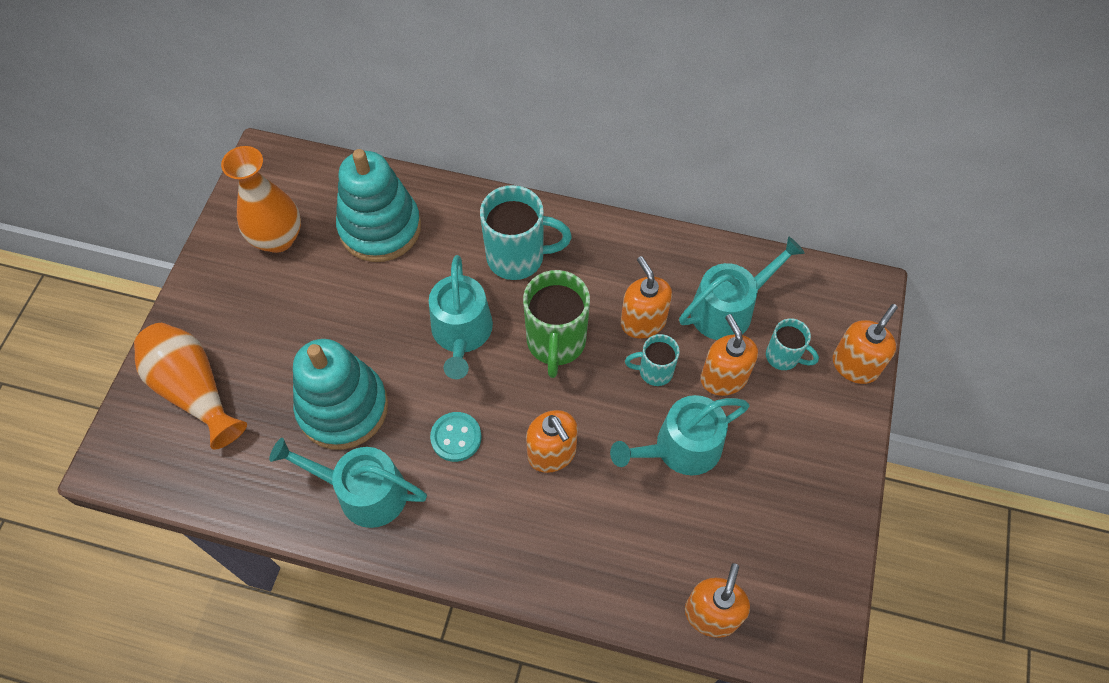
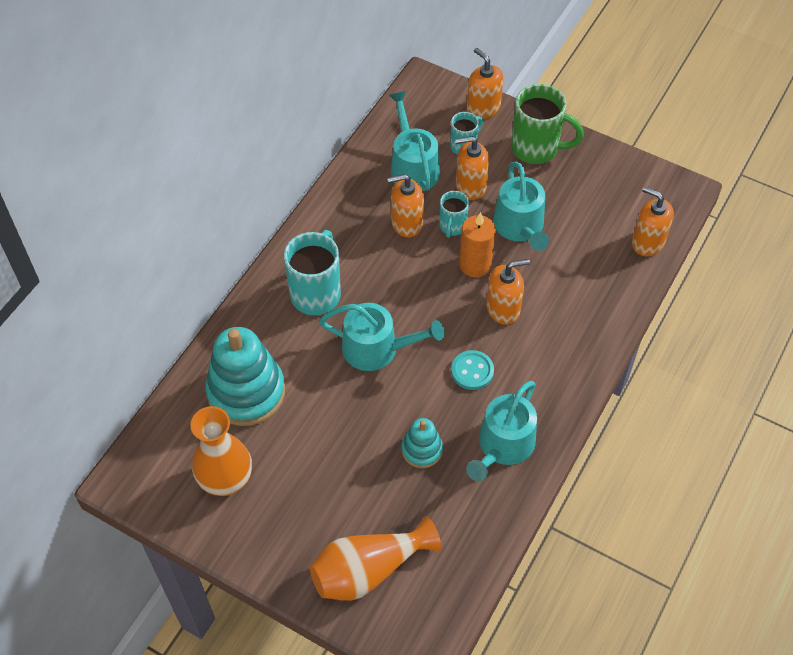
camera: 75 degrees left, 5 degrees down
turquoise stacking toy [293,339,388,450] -> turquoise stacking toy [402,418,443,468], size x0.51
green mug [523,270,590,378] -> green mug moved to [511,84,584,164]
none -> orange candle [459,212,496,277]

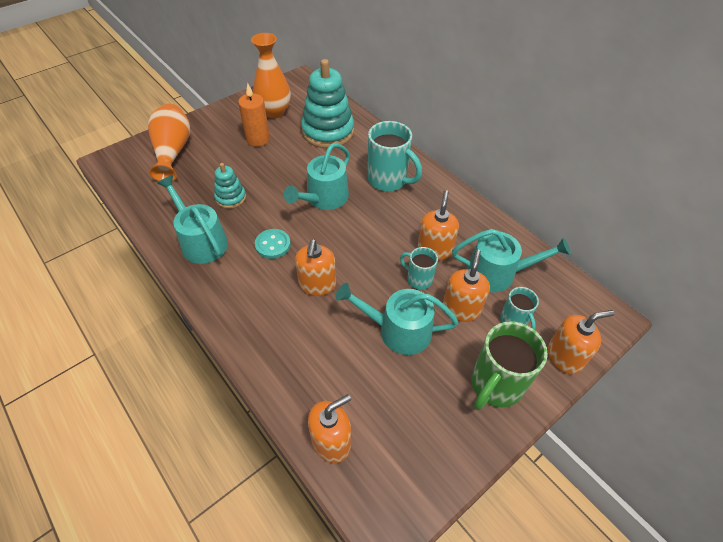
camera: 110 degrees right, 5 degrees down
orange candle [459,212,496,277] -> orange candle moved to [238,83,270,147]

